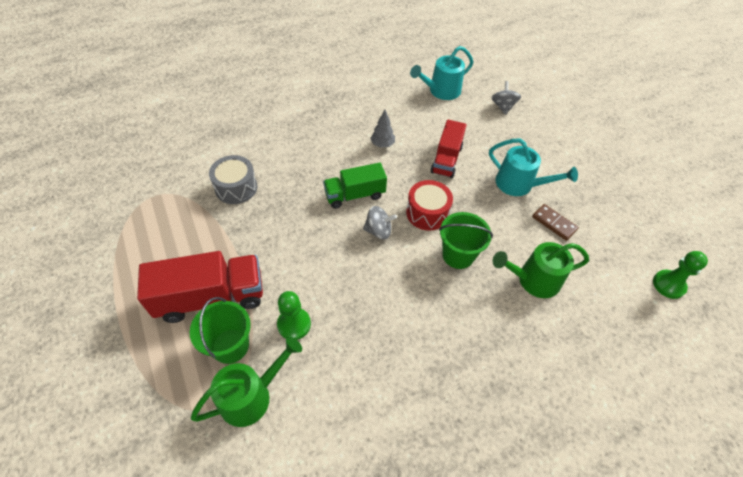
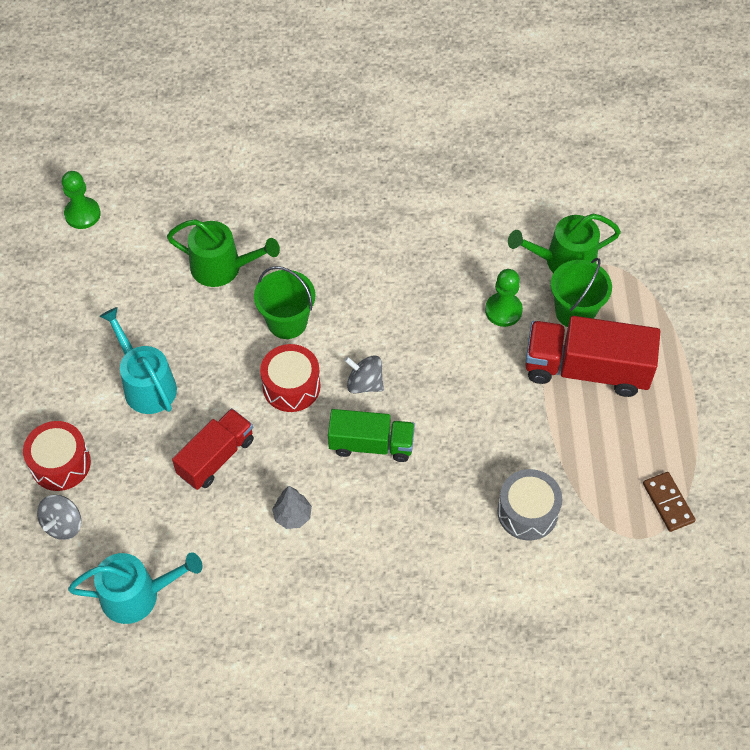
camera: 155 degrees left, 5 degrees up
brown domino [532,204,579,241] -> brown domino moved to [643,472,695,532]
none -> red drum [23,421,91,491]

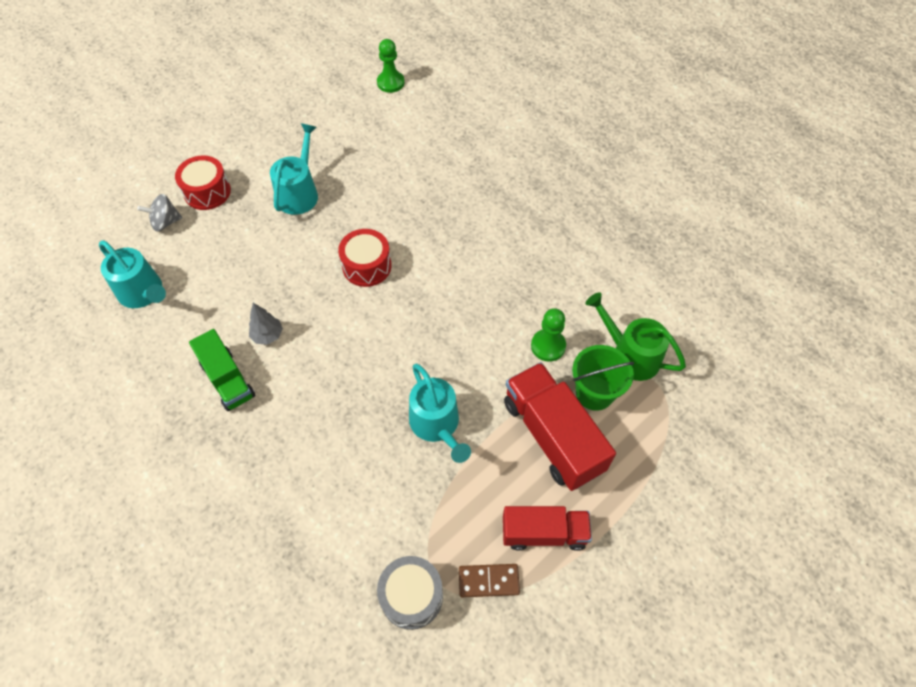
camera: 50 degrees right, 0 degrees up
green watering can [167,219,280,287] -> none
red truck [172,408,254,490] -> red truck moved to [503,506,592,551]
green bucket [254,266,316,339] -> none
green truck [328,409,415,462] -> green truck moved to [189,329,256,411]
grey spinning top [344,355,384,394] -> none
grey drum [497,469,562,540] -> grey drum moved to [377,556,443,630]
brown domino [643,472,695,532] -> brown domino turned 60 degrees clockwise [459,564,520,597]
none -> turquoise watering can [409,364,471,463]

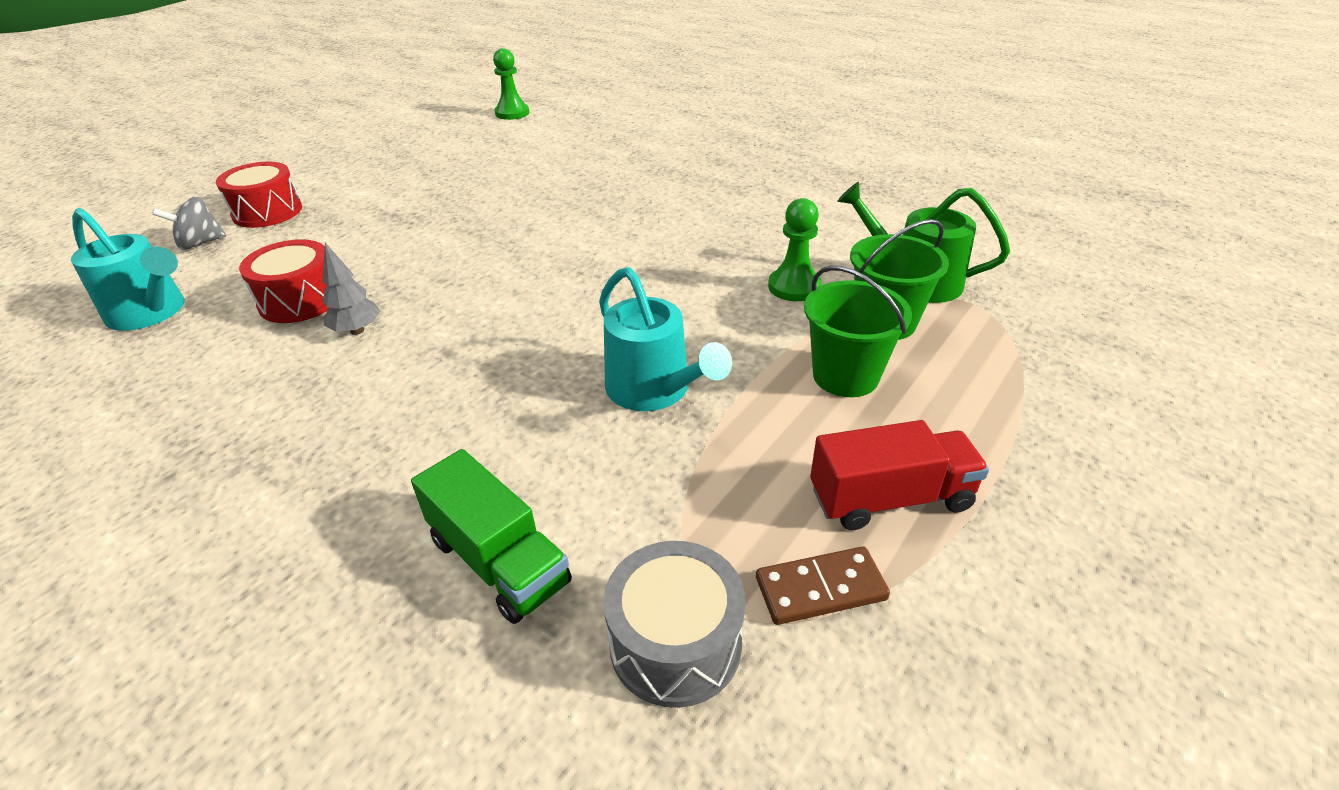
camera: 10 degrees left, 20 degrees down
green truck [189,329,256,411] -> green truck moved to [411,449,572,624]
turquoise watering can [270,123,318,215] -> none
red drum [338,229,391,287] -> red drum moved to [239,239,329,323]
red truck [504,362,616,491] -> green bucket [804,266,912,397]

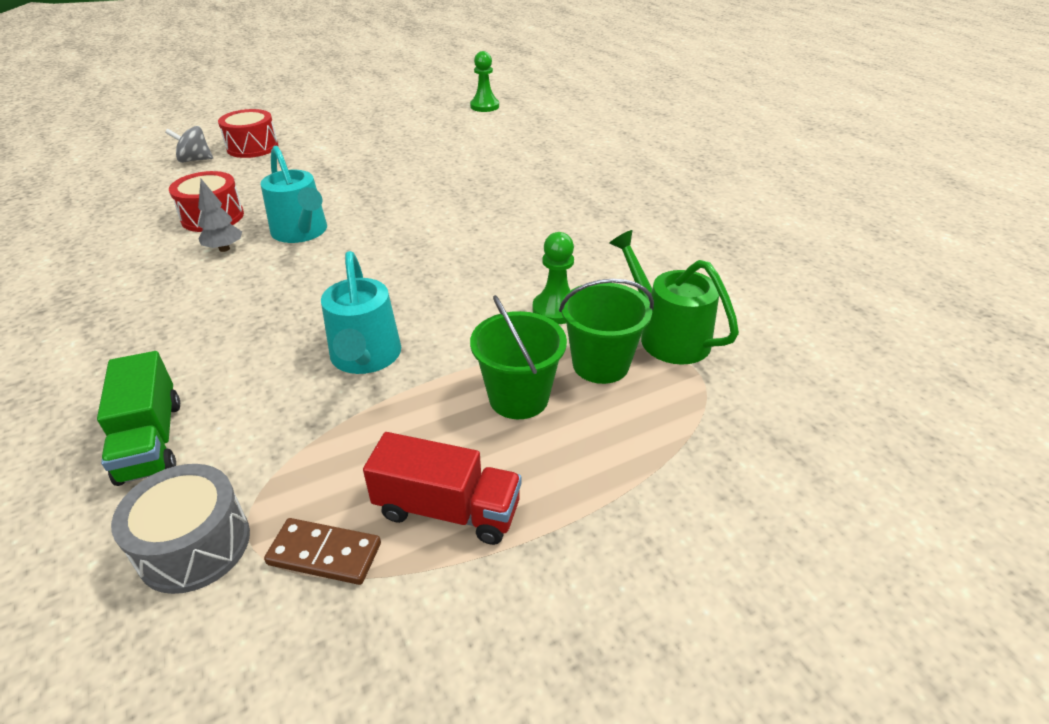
camera: 25 degrees right, 0 degrees up
turquoise watering can [71,208,185,331] -> turquoise watering can moved to [260,146,327,243]

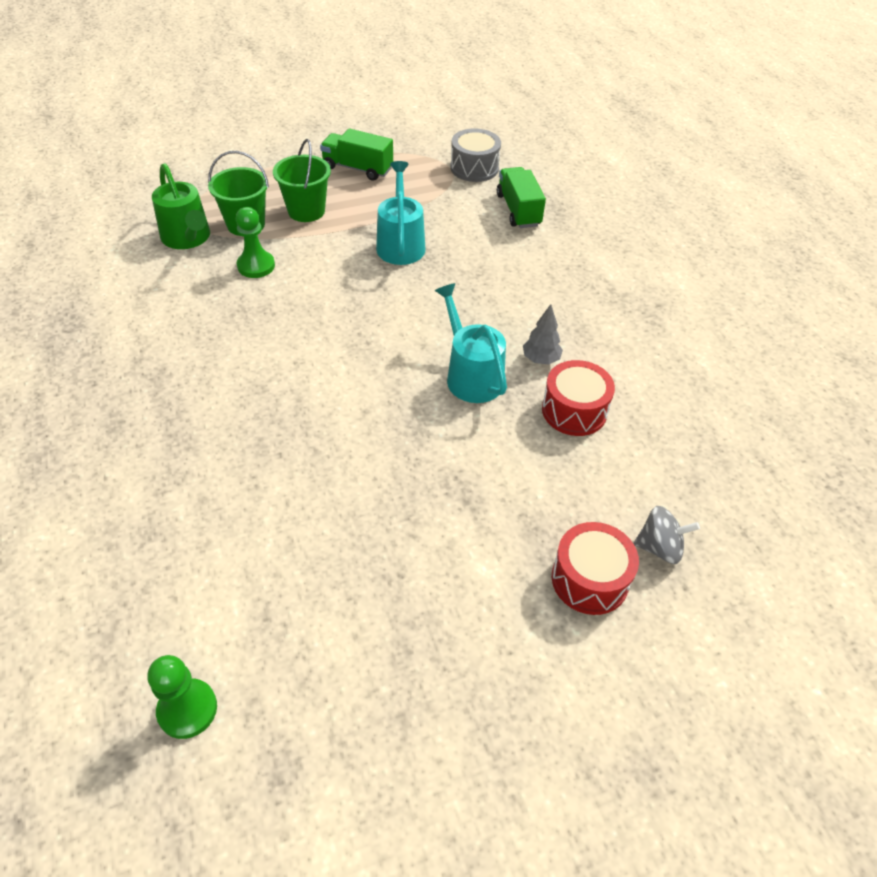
camera: 175 degrees left, 10 degrees up
brown domino [264,518,381,585] -> none
red truck [363,432,522,545] -> green truck [320,128,393,181]

